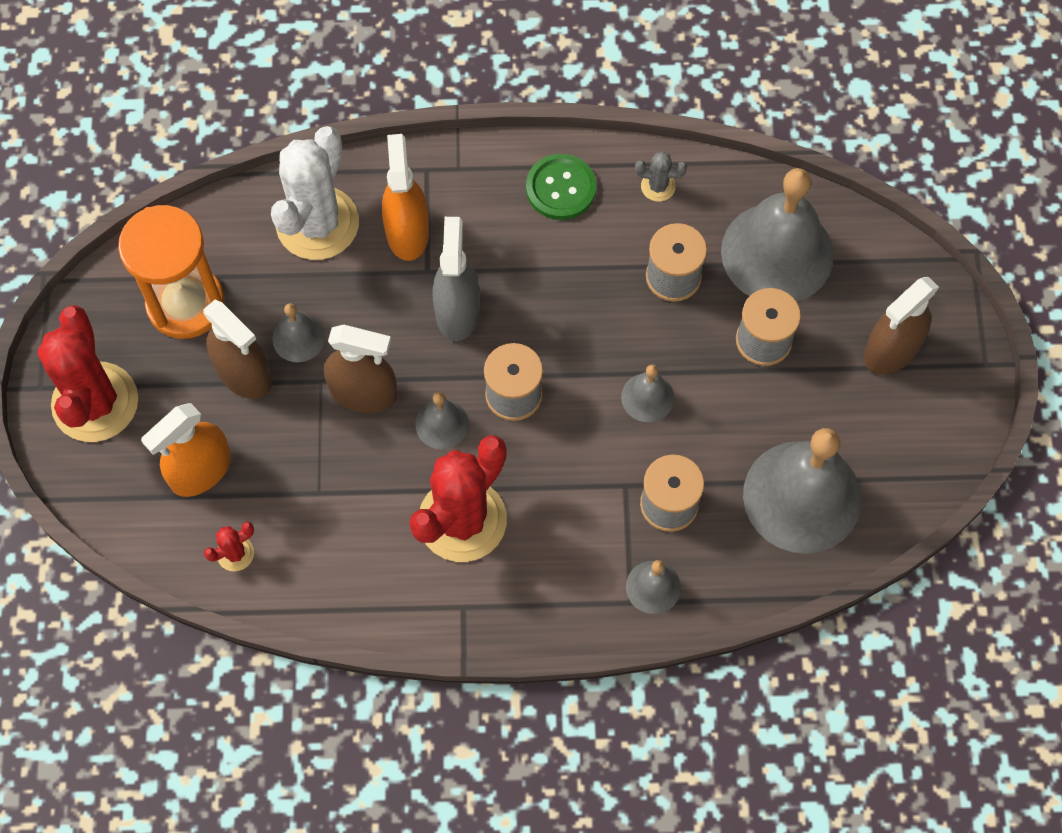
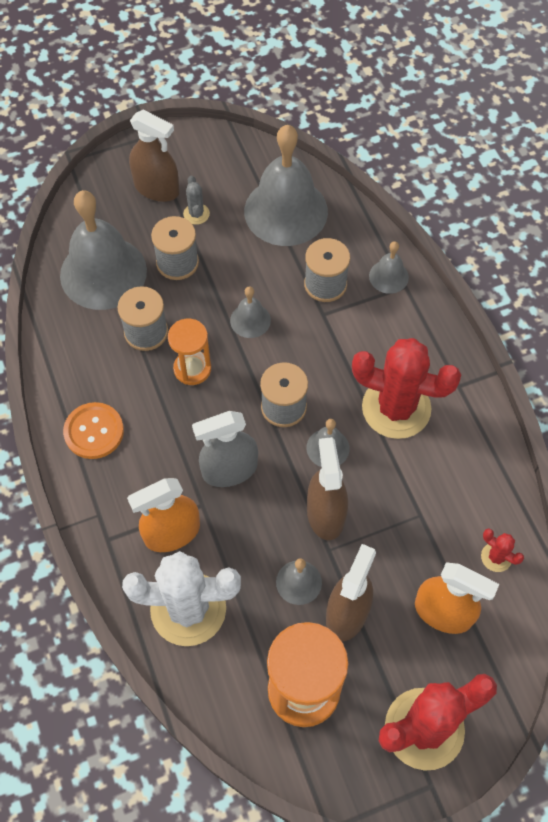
camera: 110 degrees left, 5 degrees down
green button [526,154,596,220] -> orange button [63,402,124,459]
grey cactus [635,151,687,202] -> grey cactus moved to [183,176,210,225]
none -> orange hourglass [168,319,211,385]

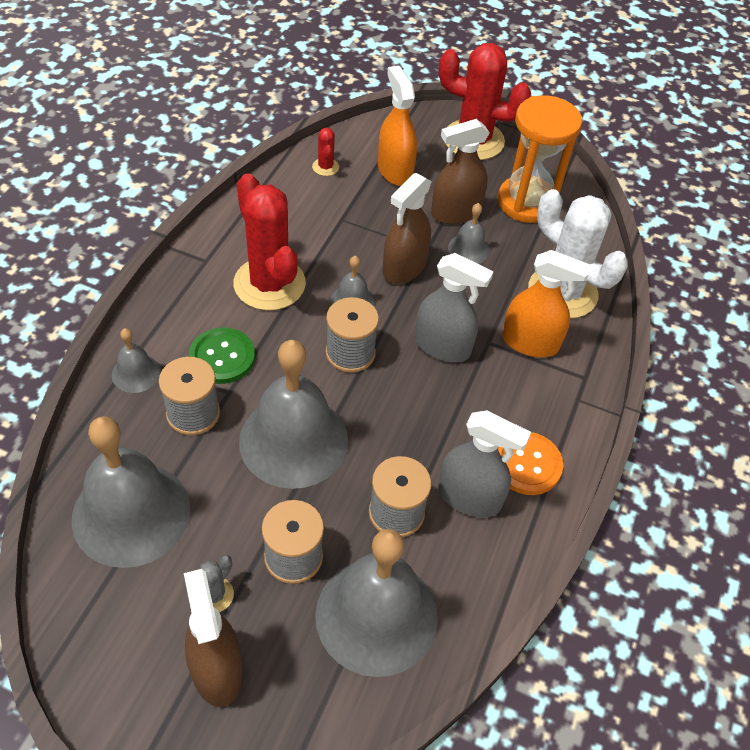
camera: 140 degrees left, 10 degrees down
orange hourglass [168,319,211,385] -> none
grey bell [230,286,271,338] -> grey bell [239,340,348,489], size x2.19
none -> green button [189,327,255,384]
none -> grey spray bottle [438,410,531,518]

